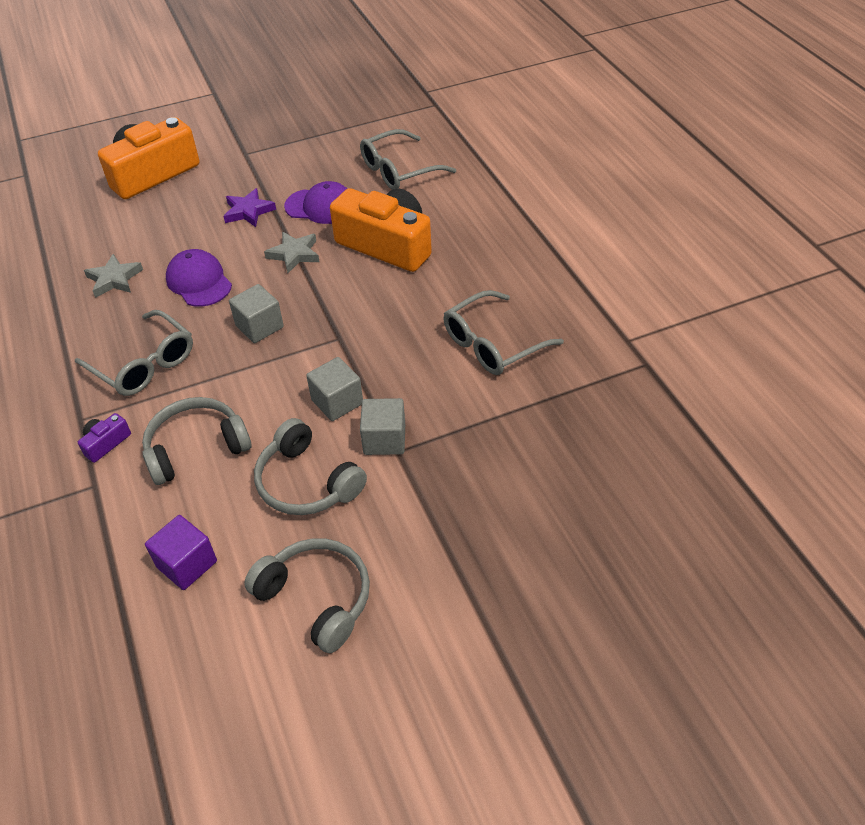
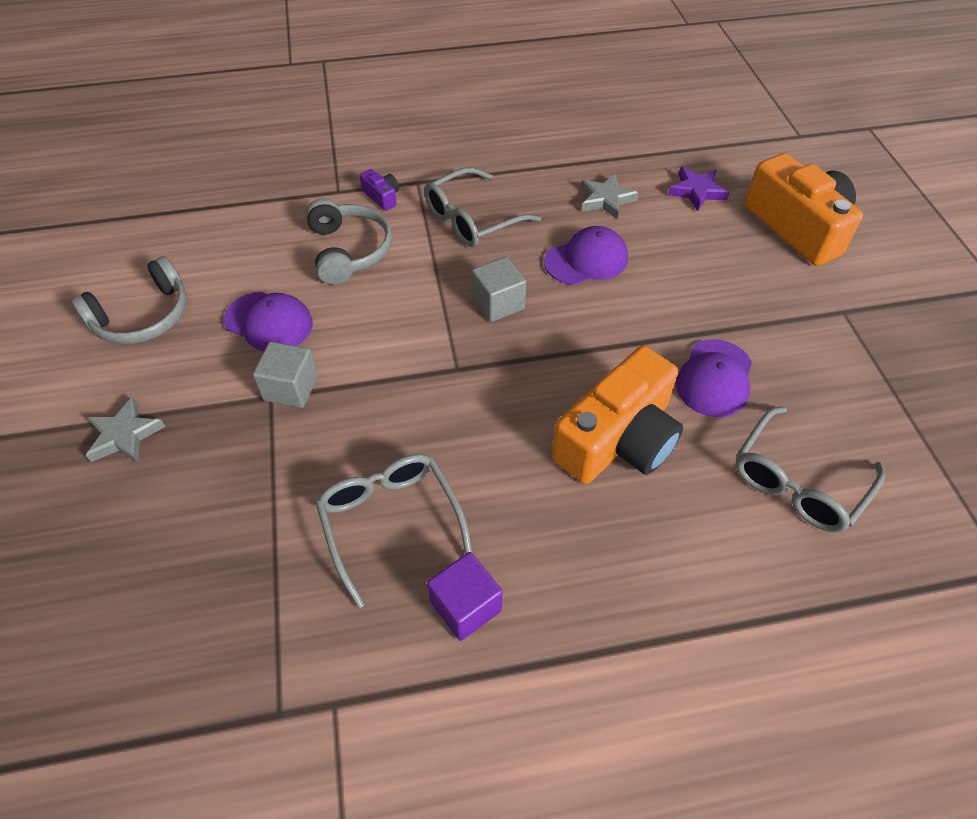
camera: 100 degrees right, 5 degrees up
purple cube [145,515,217,590] -> purple cube moved to [427,552,503,641]
purple star [223,188,276,227] -> purple star moved to [668,167,729,211]
grey headphones [254,418,367,515] -> purple cap [224,292,313,351]
grey star [264,232,320,273] -> grey star moved to [85,397,166,463]
grey cube [306,357,363,421] -> none
grey glasses [360,129,456,190] -> grey glasses turned 120 degrees counterclockwise [735,406,885,533]

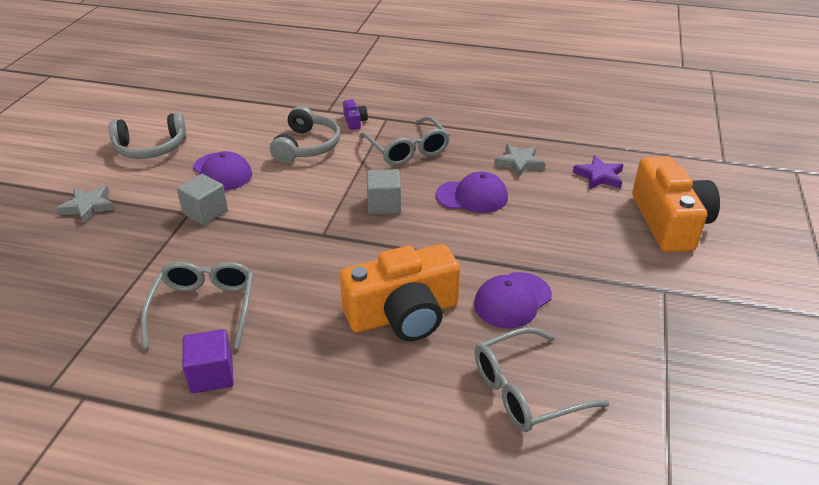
camera: 25 degrees right, 15 degrees down
grey glasses [424,168,541,247] -> grey glasses turned 105 degrees counterclockwise [359,116,450,166]

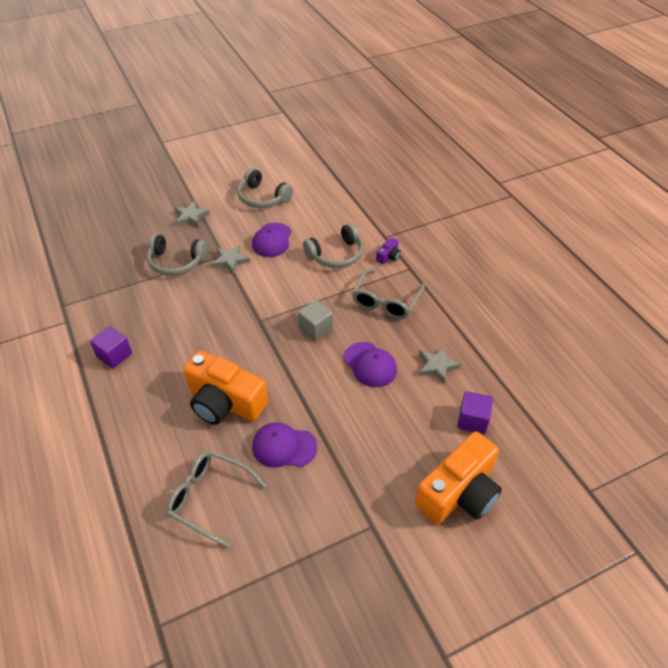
camera: 50 degrees right, 10 degrees up
grey glasses [141,261,254,349] -> none
grey cube [177,174,228,225] -> grey star [212,244,250,274]
purple star [573,155,624,189] -> purple cube [457,391,493,434]
none -> grey headphones [147,234,208,276]

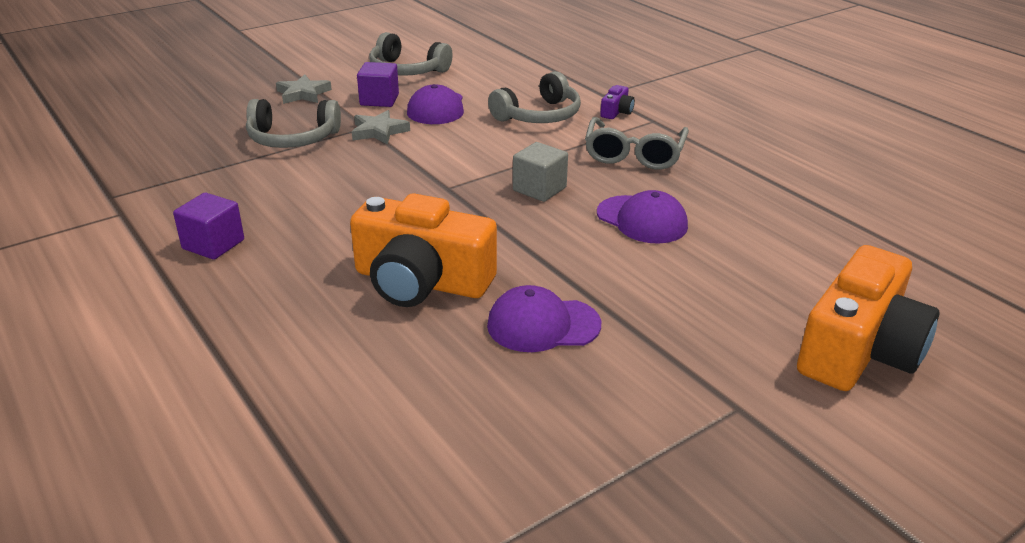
camera: 10 degrees left, 15 degrees down
grey glasses [166,450,267,548] -> none
grey star [419,346,461,384] -> none
purple cube [457,391,493,434] -> purple cube moved to [357,62,399,107]

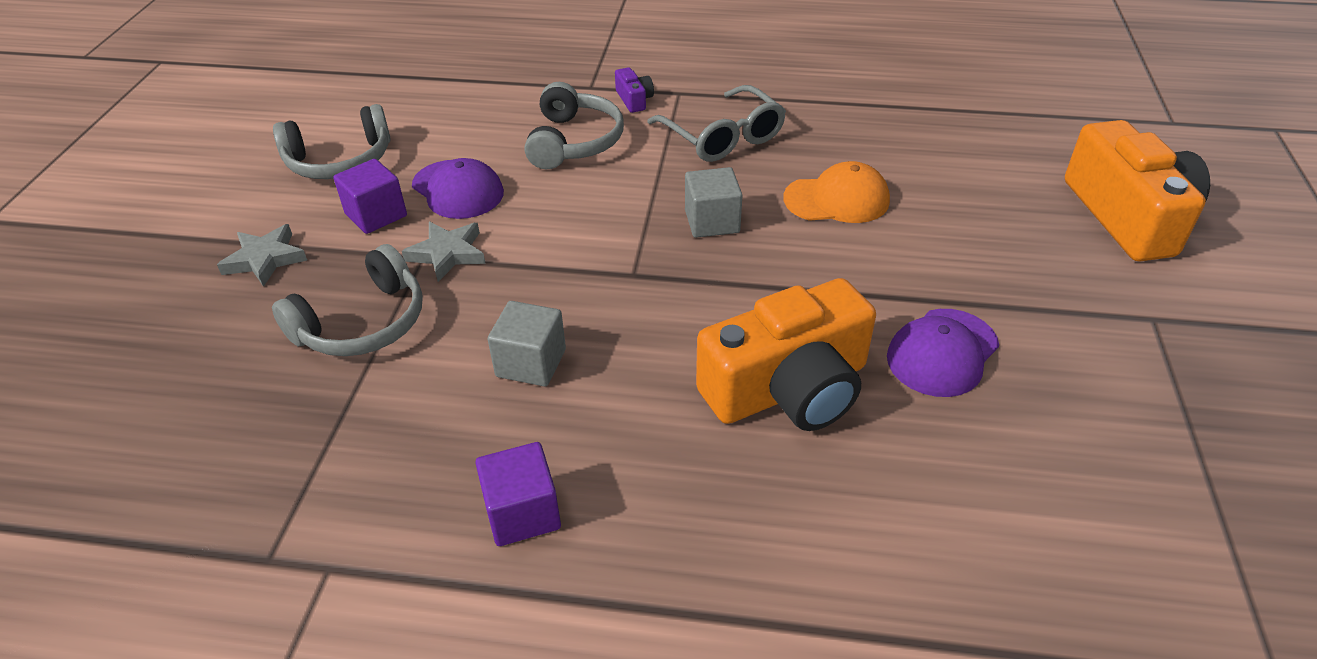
camera: 45 degrees left, 10 degrees up
purple cap [597,190,688,244] -> orange cap [783,161,890,223]
none -> grey cube [488,301,566,387]

